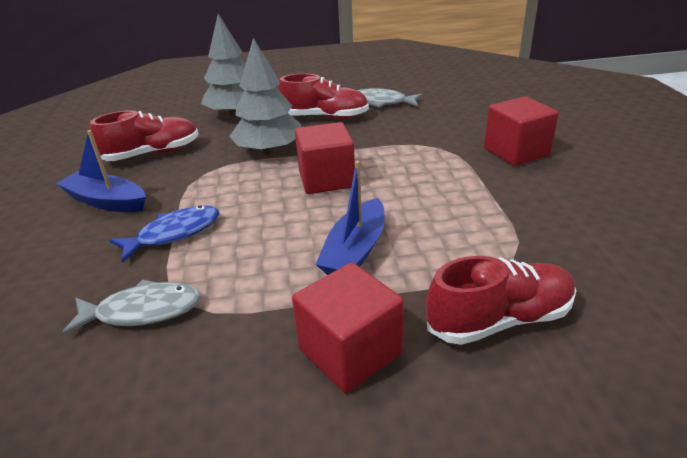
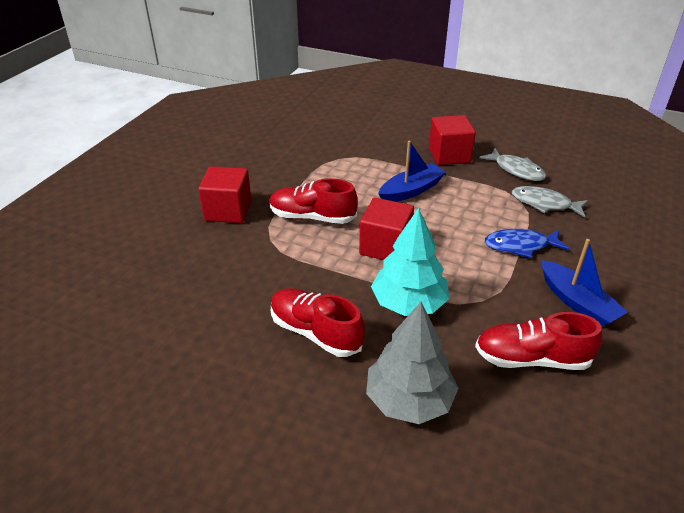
camera: 150 degrees left, 5 degrees up
grey tree [229,38,301,154] -> turquoise tree [371,208,449,316]
grey fish [357,88,422,108] -> grey fish moved to [479,148,546,181]
red shoe [426,256,576,345] -> red shoe moved to [270,178,358,224]

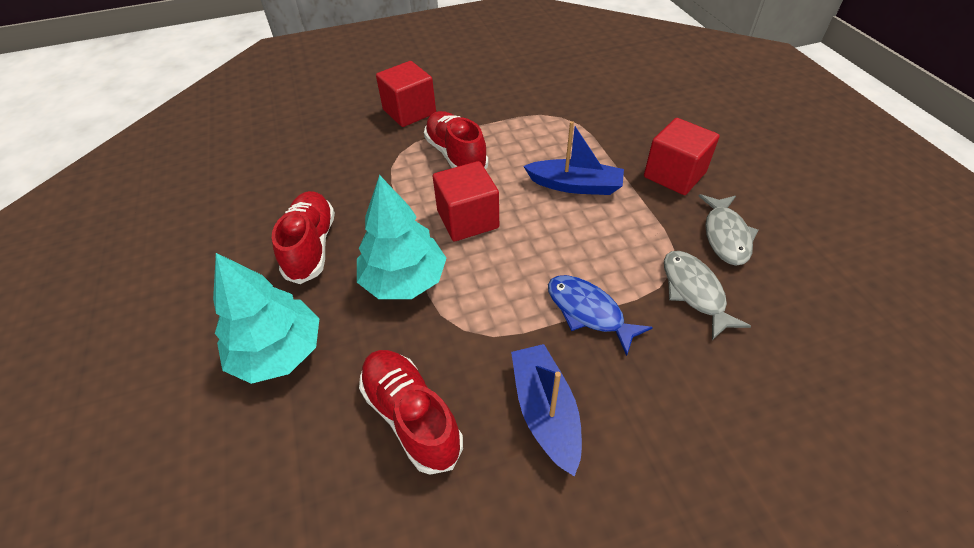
camera: 50 degrees right, 10 degrees up
grey tree [366,302,459,424] -> turquoise tree [213,253,320,384]
blue boat [541,239,628,326] -> blue boat turned 150 degrees clockwise [511,344,582,477]

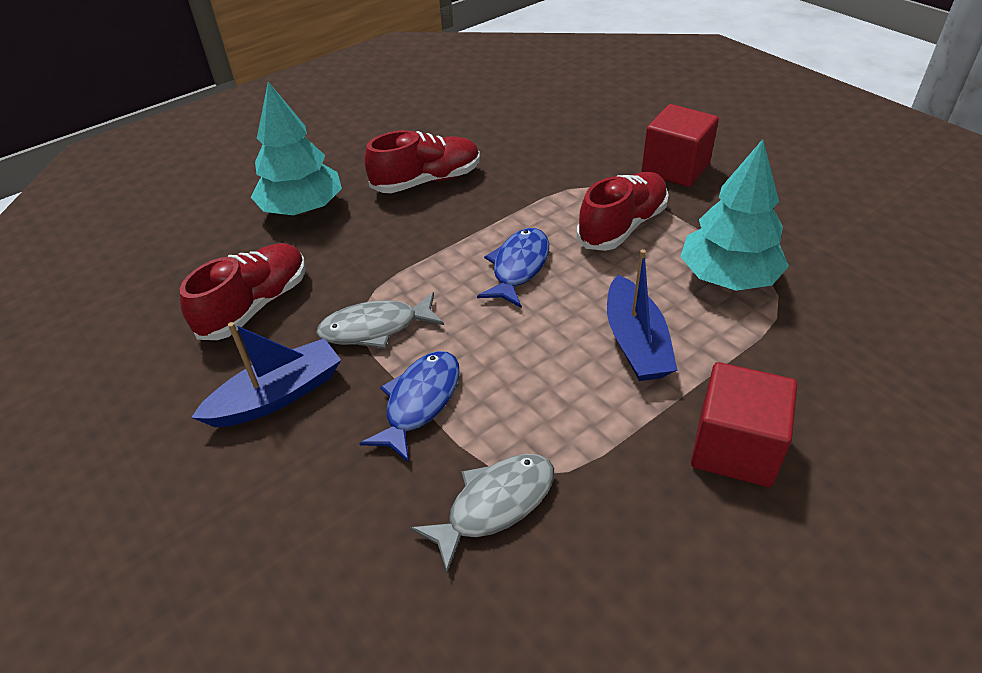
camera: 70 degrees right, 5 degrees down
turquoise tree [357,175,446,299] -> turquoise tree moved to [680,139,789,291]
red cube [433,161,499,241] -> blue fish [477,228,549,308]
grey fish [699,194,759,266] -> grey fish moved to [316,292,444,349]

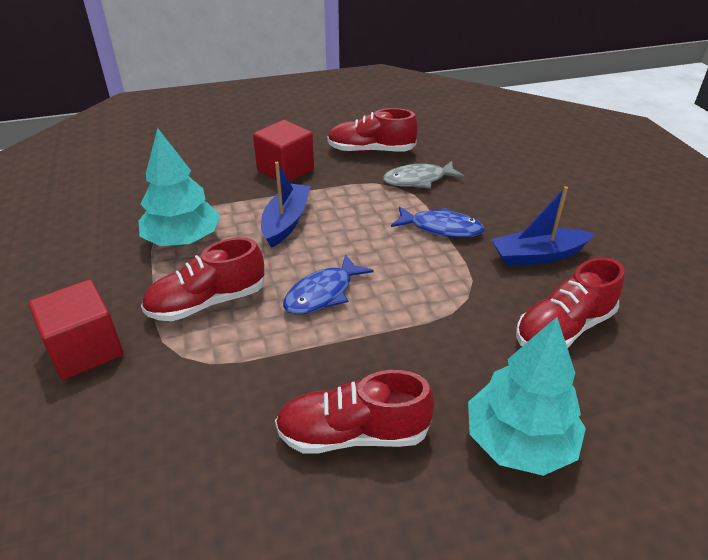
camera: 160 degrees left, 5 degrees down
grey fish [316,292,444,349] -> none
blue fish [359,351,460,463] -> blue fish turned 120 degrees counterclockwise [391,206,485,238]
none -> red shoe [327,108,418,153]

